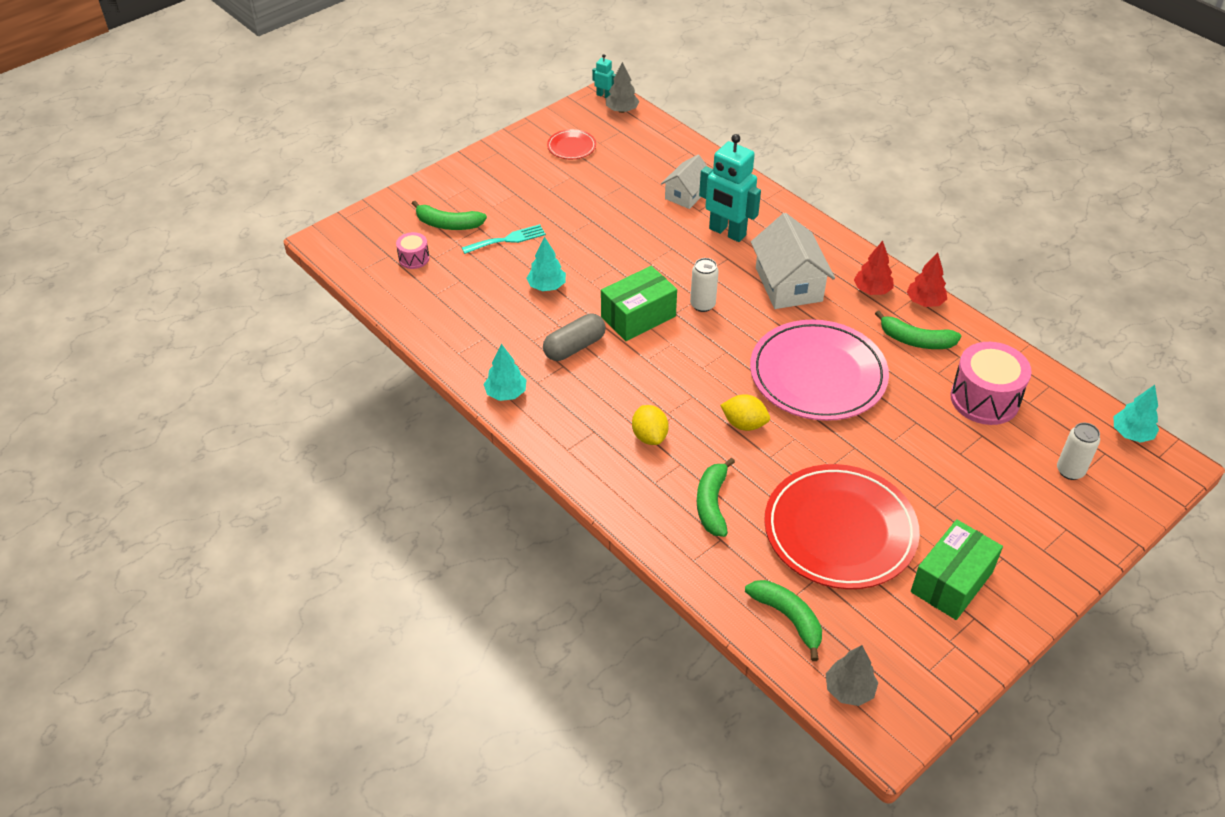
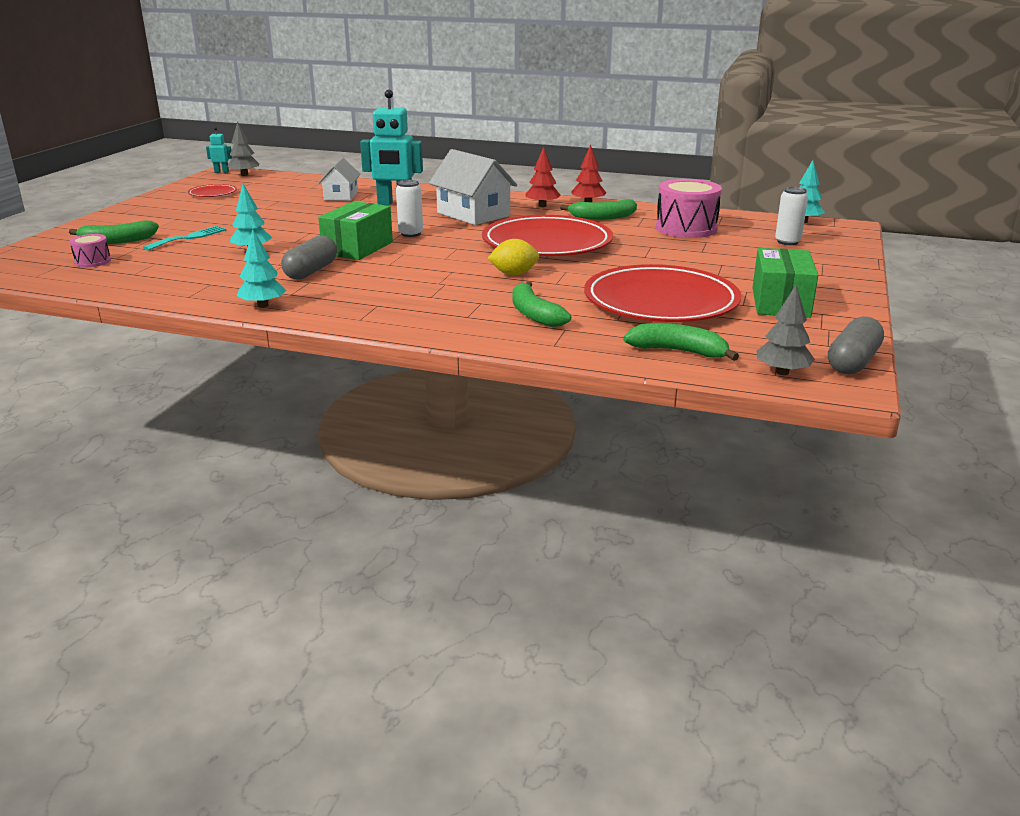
camera: 30 degrees left, 20 degrees down
yellow lemon [632,405,669,445] -> none
pink plate [750,320,889,421] -> red plate [482,215,613,256]
none -> grey capsule [828,316,884,375]

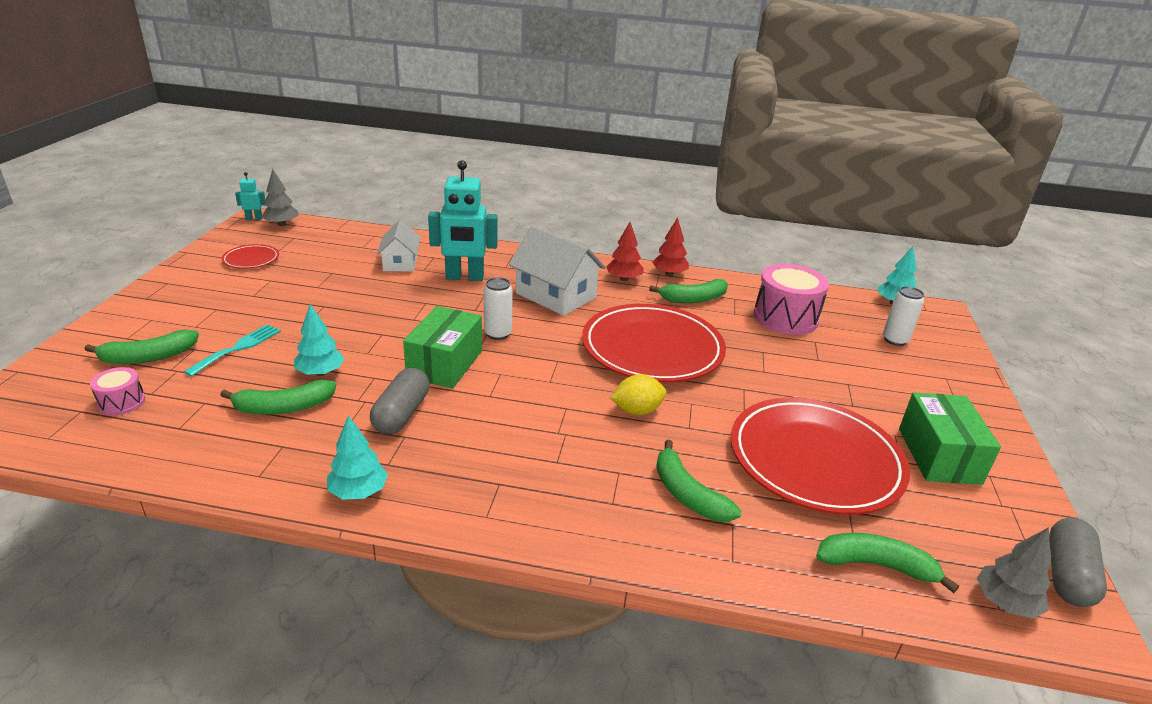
camera: 10 degrees left, 5 degrees up
none -> green banana [220,380,336,415]

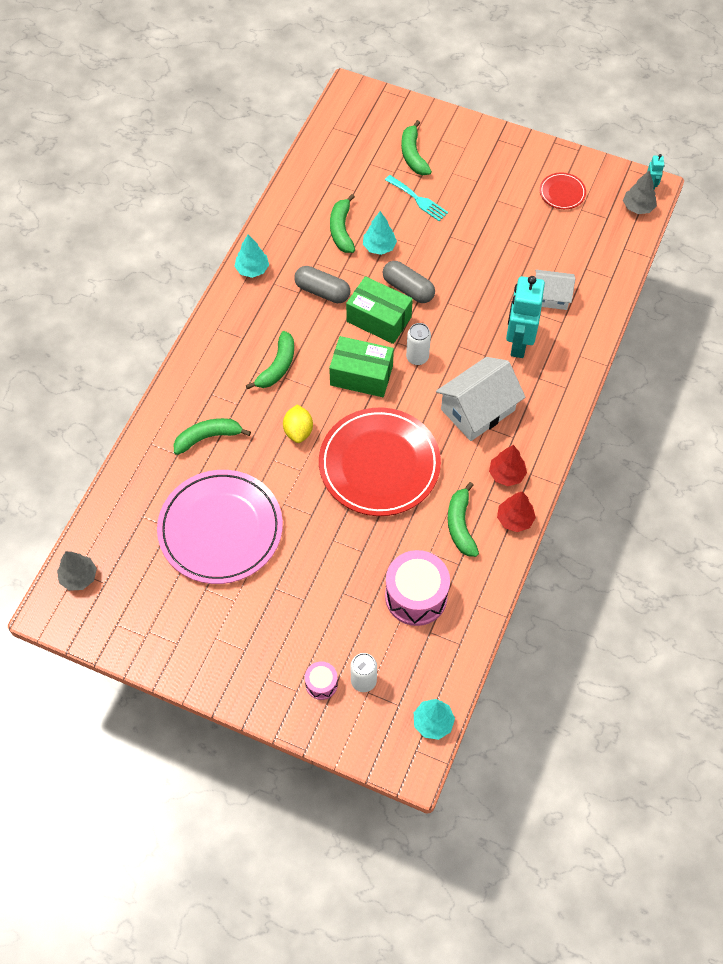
camera: 105 degrees right, 30 degrees up
pink drum [90,367,145,416] -> pink drum moved to [305,661,338,700]
red plate [731,398,910,515] -> pink plate [157,470,283,584]
green banana [816,533,959,593] -> green banana moved to [246,331,294,389]
green box [899,392,1001,485] -> green box moved to [329,336,394,397]
grey capsule [1049,518,1107,607] -> grey capsule moved to [383,261,435,303]

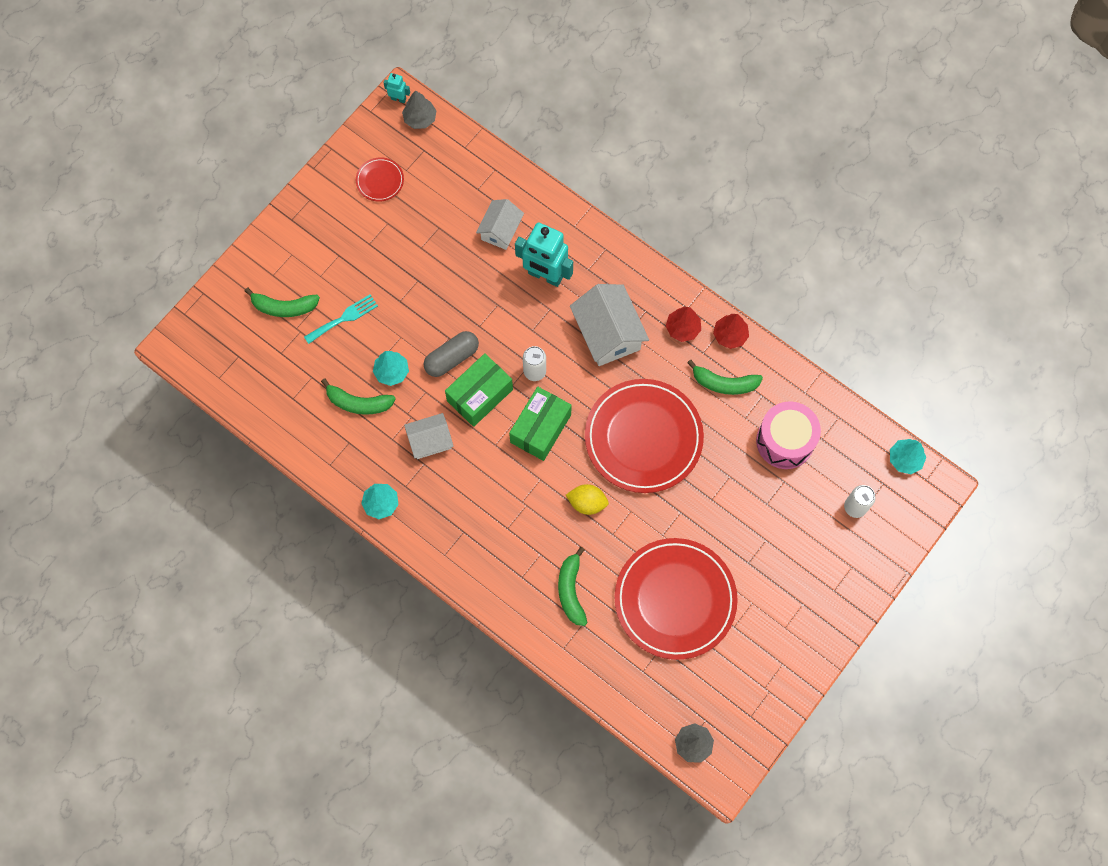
camera: 75 degrees left, 10 degrees up
pink plate [157,470,283,584] -> red plate [614,538,738,660]
green banana [246,331,294,389] -> none
grey capsule [294,266,350,303] -> white house [404,413,453,459]
pink drum [305,661,338,700] -> none

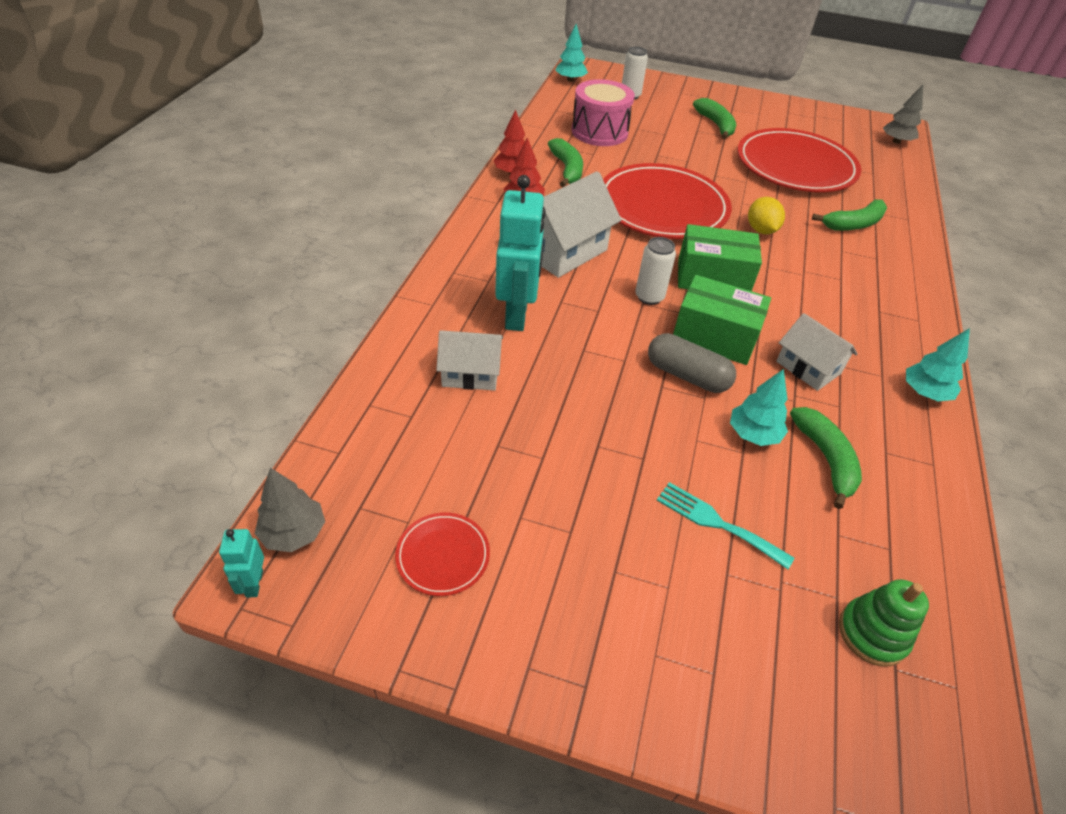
camera: 115 degrees left, 25 degrees down
green banana [245,288,320,317] -> green banana moved to [693,98,736,139]
none -> green stacking toy [839,579,929,667]

